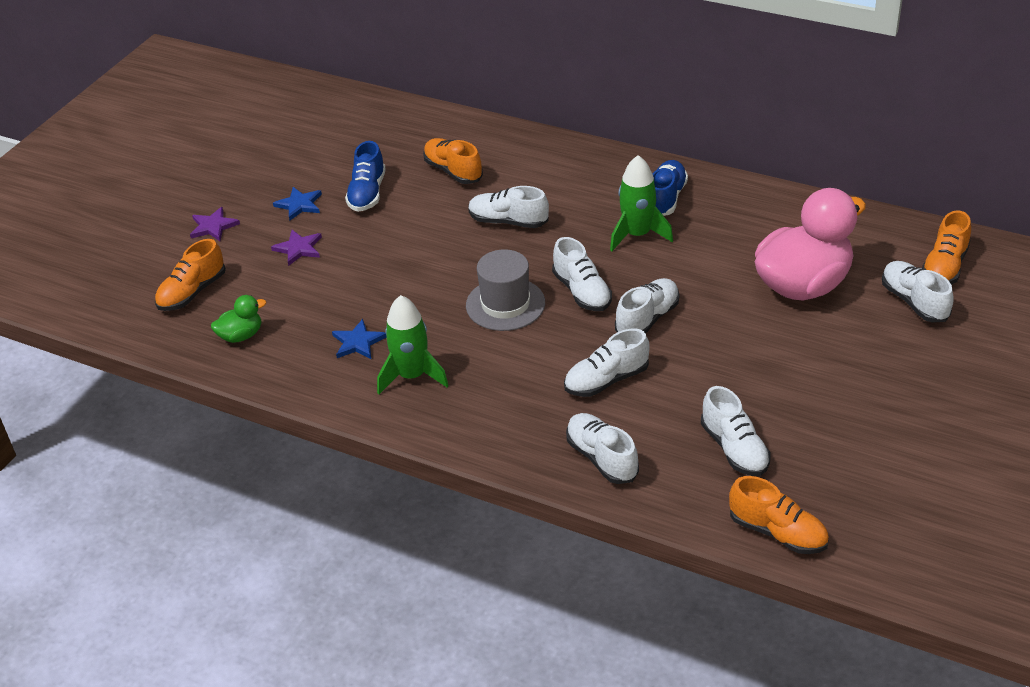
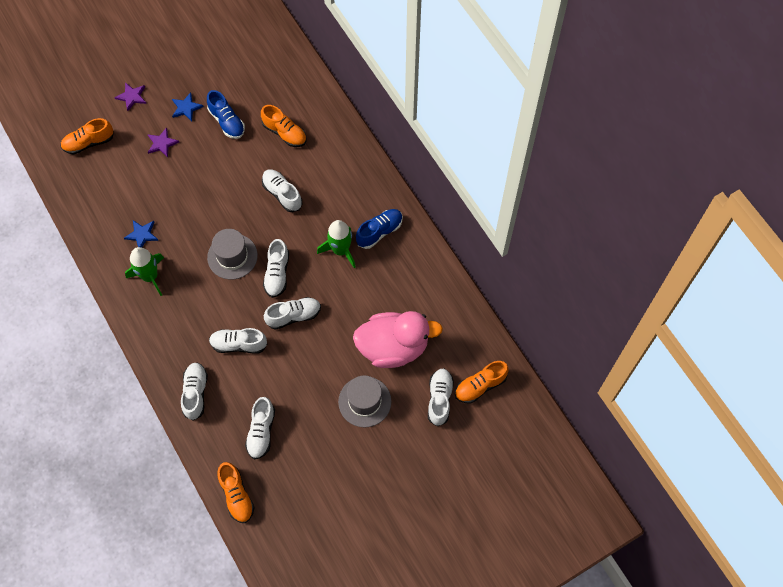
camera: 30 degrees right, 25 degrees up
green duck [211,295,266,343] -> none
blue shoe [345,141,386,212] -> blue shoe turned 75 degrees counterclockwise [207,90,245,139]
orange shoe [423,138,483,184] -> orange shoe turned 135 degrees clockwise [261,105,306,147]
none -> grey hat [338,375,391,427]

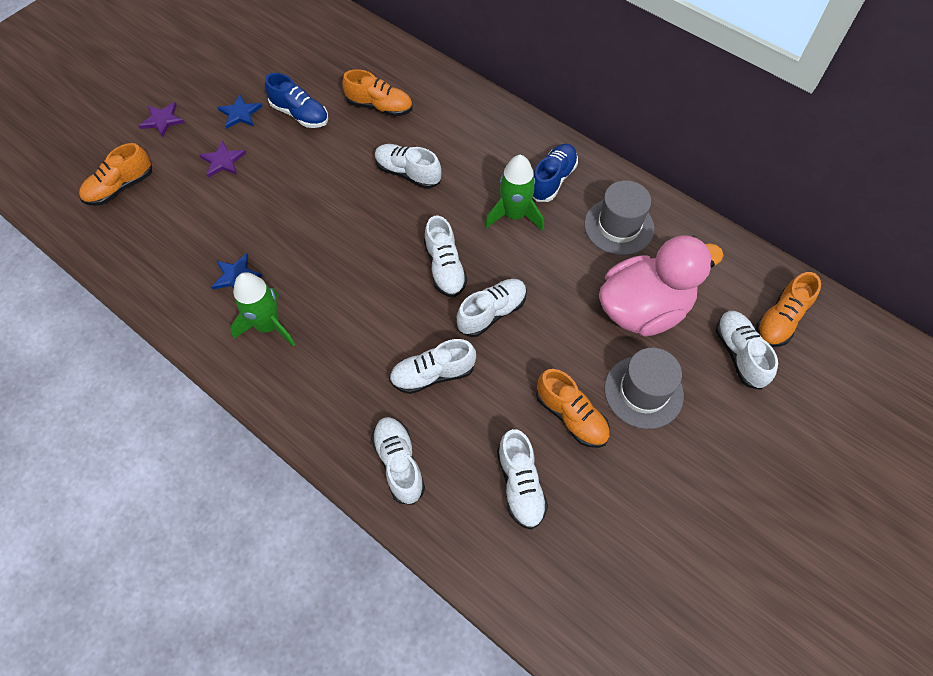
camera: 20 degrees left, 5 degrees down
grey hat [207,229,258,279] -> grey hat moved to [584,180,655,255]
orange shoe [217,462,255,523] -> orange shoe moved to [536,369,610,448]

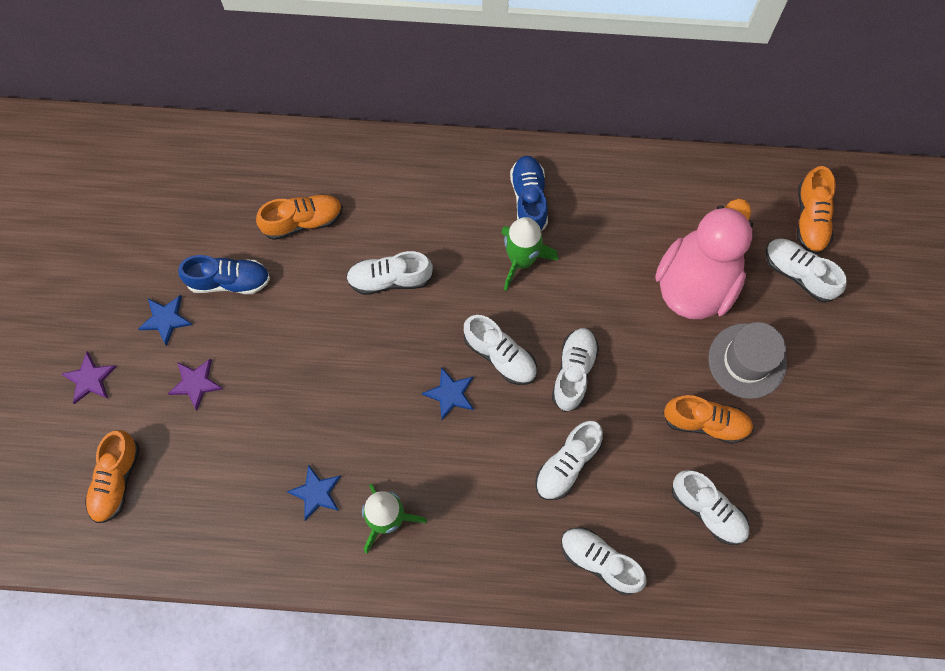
camera: 35 degrees left, 10 degrees up
grey hat [584,180,655,255] -> none
none -> blue star [422,367,474,420]

